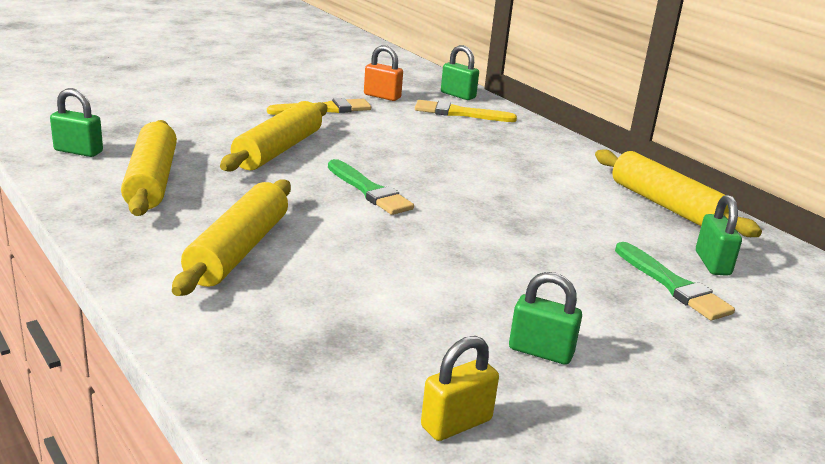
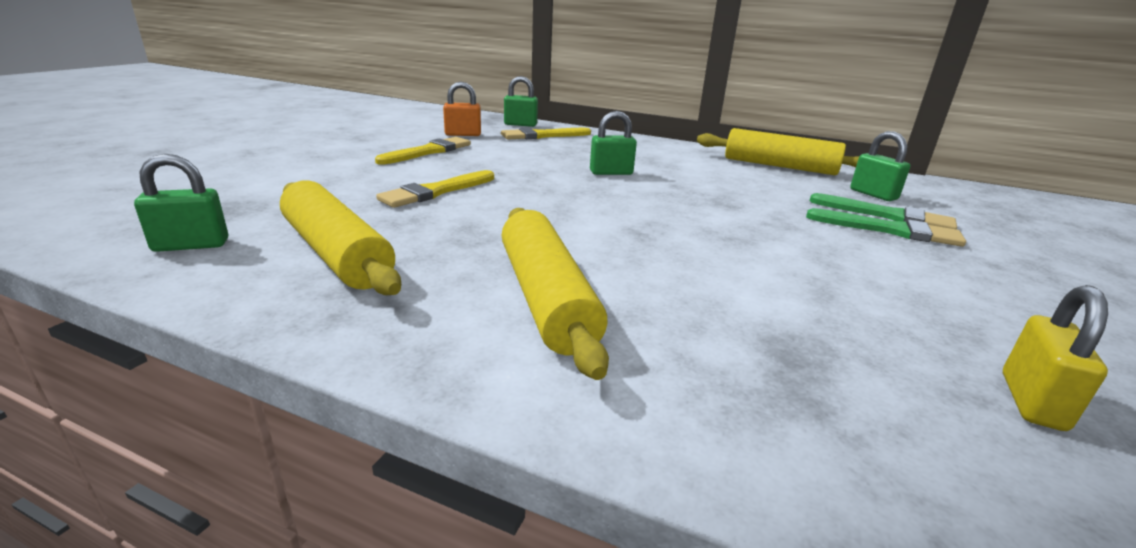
camera: 30 degrees left, 0 degrees up
yellow rolling pin [220,101,327,171] -> yellow brush [376,170,494,208]
green brush [328,159,414,215] -> green brush moved to [806,208,966,247]
green padlock [509,272,582,365] -> green padlock moved to [590,111,637,175]

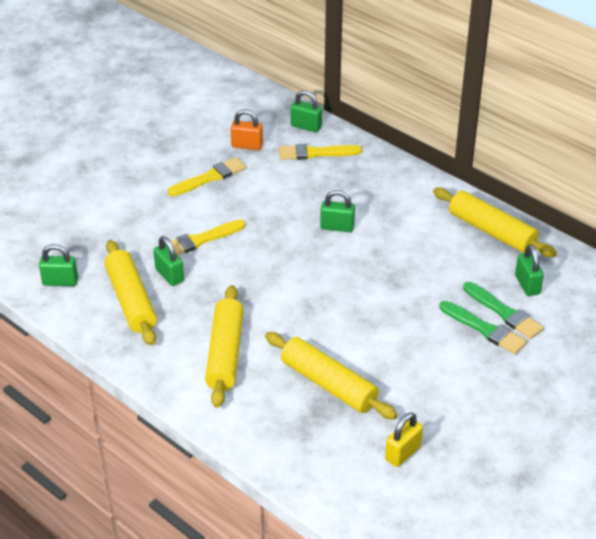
camera: 20 degrees right, 15 degrees up
none -> green padlock [153,236,184,286]
none -> yellow rolling pin [265,332,397,419]

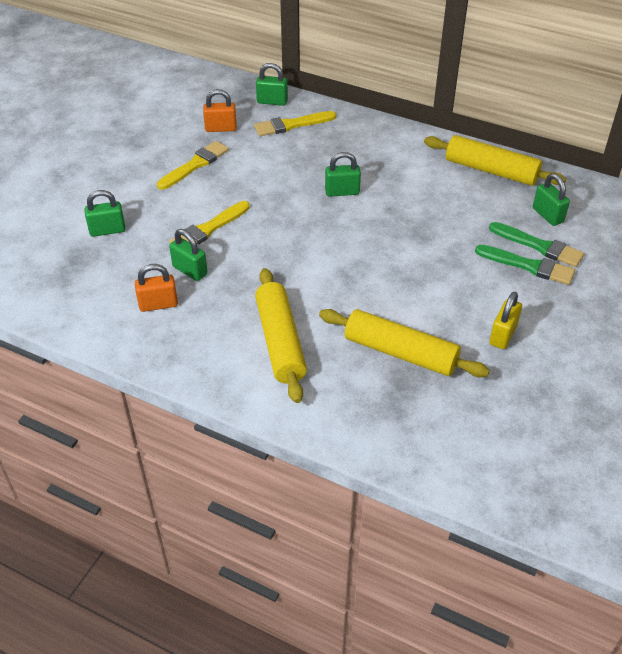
camera: 15 degrees left, 5 degrees up
green padlock [39,244,78,286] -> green padlock moved to [84,190,125,237]
yellow rolling pin [104,240,157,345] -> orange padlock [135,264,178,312]
yellow padlock [385,412,423,467] -> yellow padlock moved to [489,292,522,349]

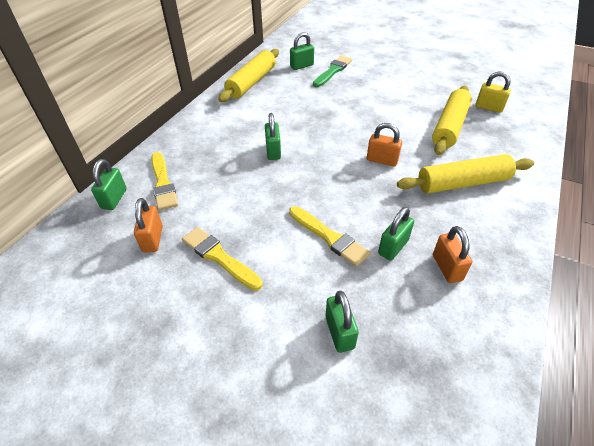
camera: 90 degrees left, 0 degrees up
green brush [475,245,575,285] -> none
yellow padlock [489,292,522,349] -> yellow padlock moved to [475,72,511,113]
none -> orange padlock [367,123,402,166]

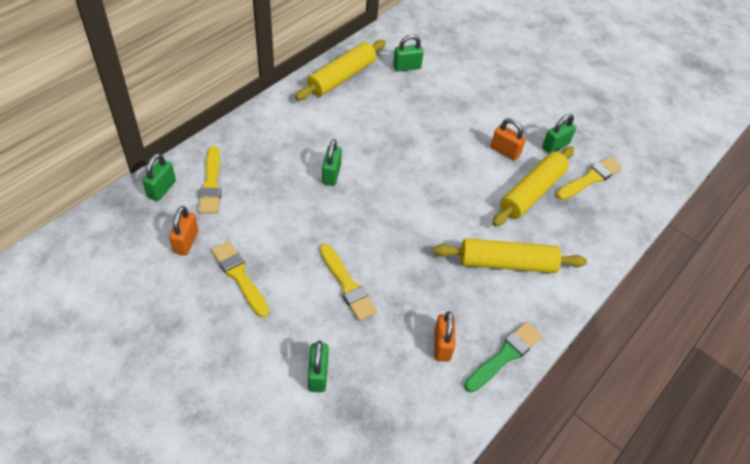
camera: 10 degrees right, 5 degrees up
green brush [313,56,352,87] -> green brush moved to [464,322,542,392]
orange padlock [367,123,402,166] -> orange padlock moved to [491,118,526,161]
green padlock [378,207,414,261] -> green padlock moved to [542,114,576,154]
yellow padlock [475,72,511,113] -> yellow brush [556,157,622,200]

